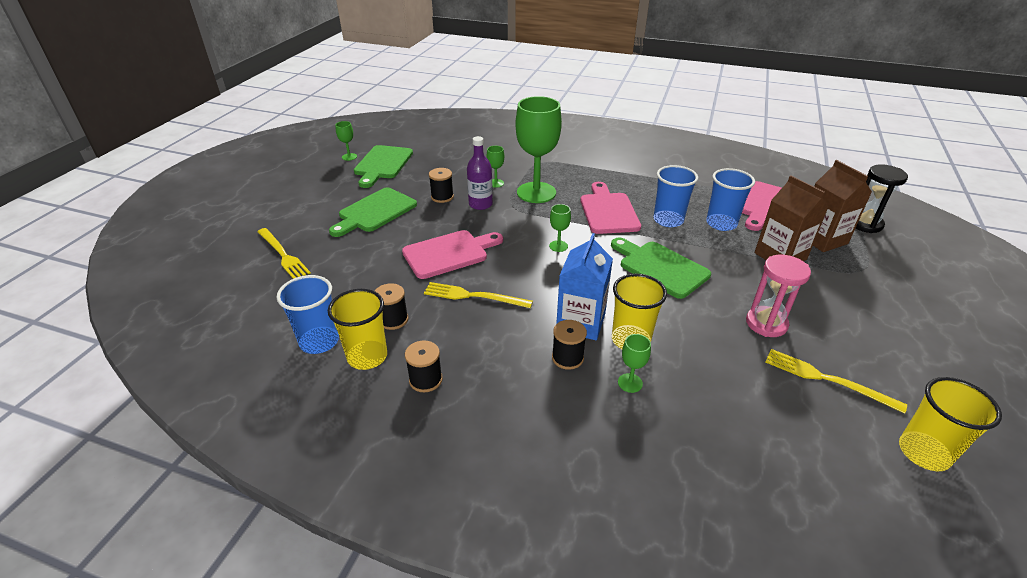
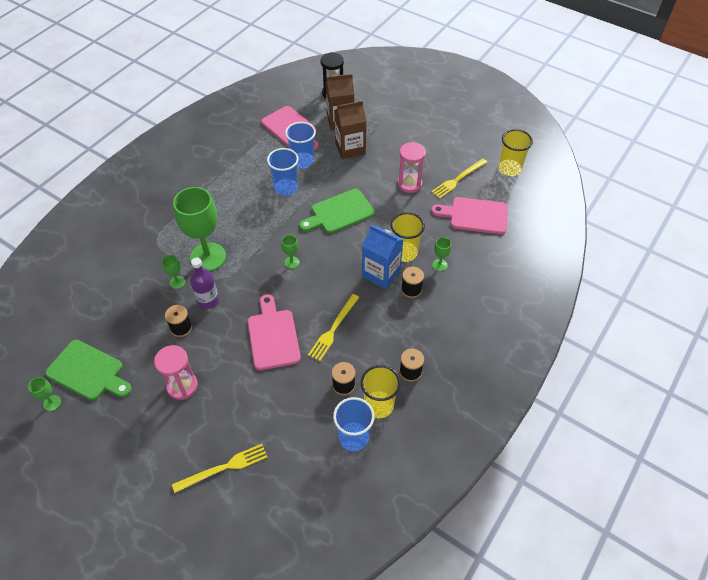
camera: 75 degrees left, 15 degrees up
green cutting board [329,188,417,237] -> pink hourglass [154,345,198,400]
pink cutting board [580,182,641,234] -> pink cutting board moved to [431,197,508,234]

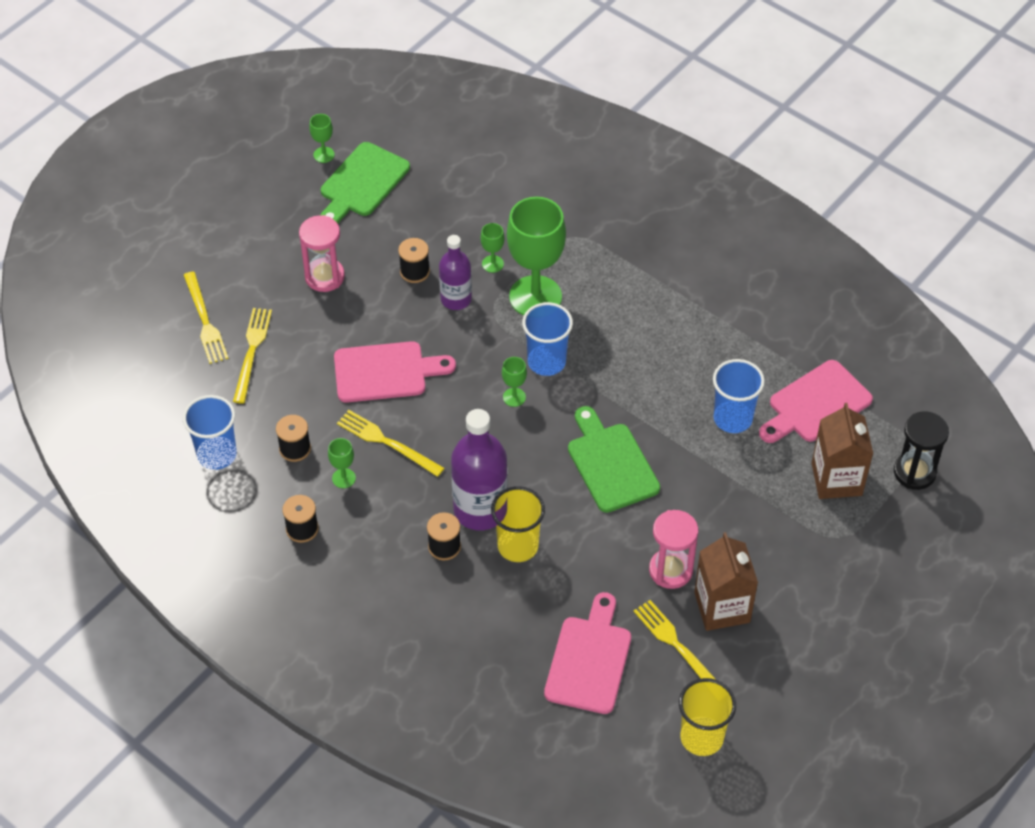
camera: 95 degrees right, 0 degrees up
blue cup [267,148,299,196] -> blue cup moved to [522,302,573,376]
brown carton [334,101,367,159] -> brown carton moved to [694,532,758,631]
yellow cup [361,365,401,418] -> none
blue carton [362,225,403,289] -> purple bottle [451,409,508,531]
green goblet [432,237,451,271] -> green goblet moved to [328,438,356,488]
none -> yellow fork [233,308,272,403]

